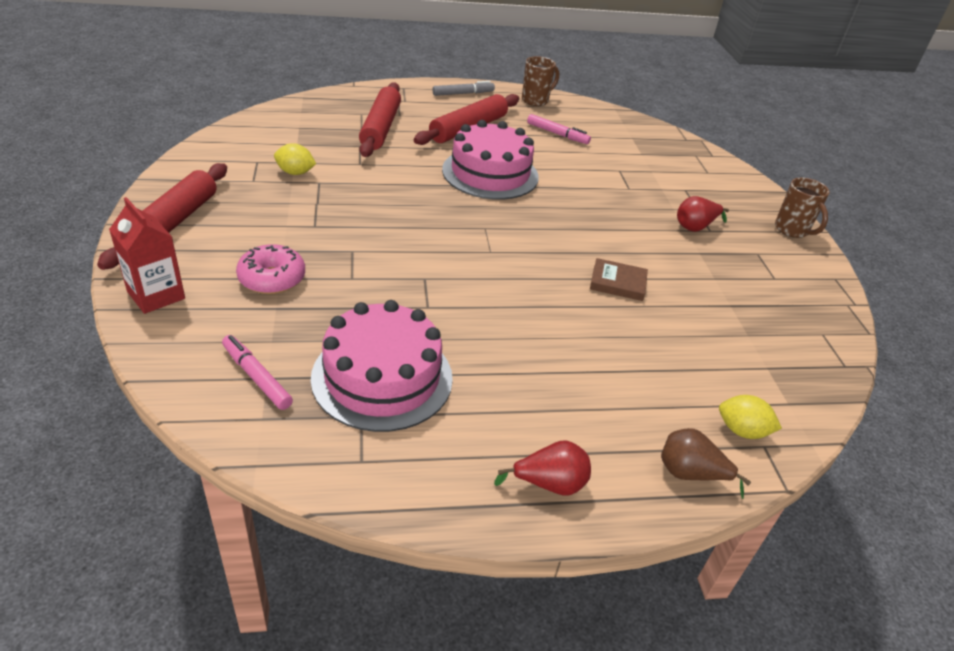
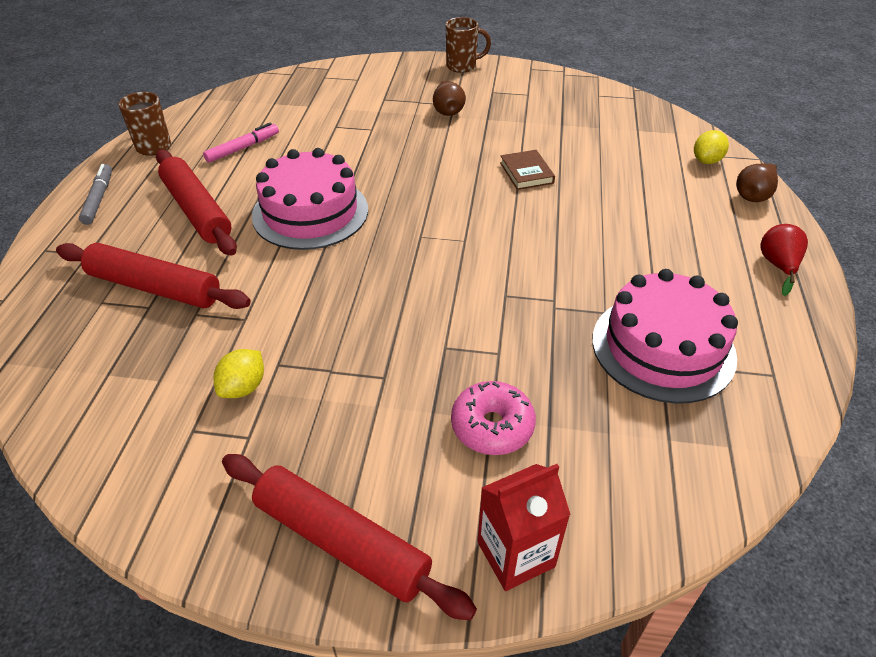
camera: 70 degrees left, 5 degrees up
pink marker [222,335,293,410] -> none
brown book [590,258,648,301] -> brown book turned 45 degrees counterclockwise [500,150,555,190]
red pear [677,196,729,232] -> brown pear [433,81,466,116]

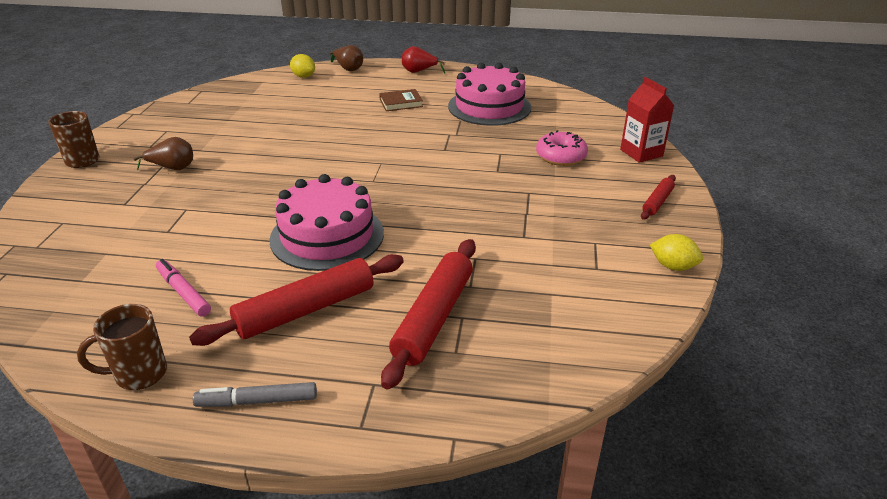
camera: 90 degrees left, 10 degrees down
yellow lemon [214,349,264,398] -> yellow lemon moved to [650,234,703,271]
red rolling pin [222,454,477,620] -> red rolling pin [641,175,676,220], size x0.52
brown book [500,150,555,190] -> brown book moved to [379,89,423,111]

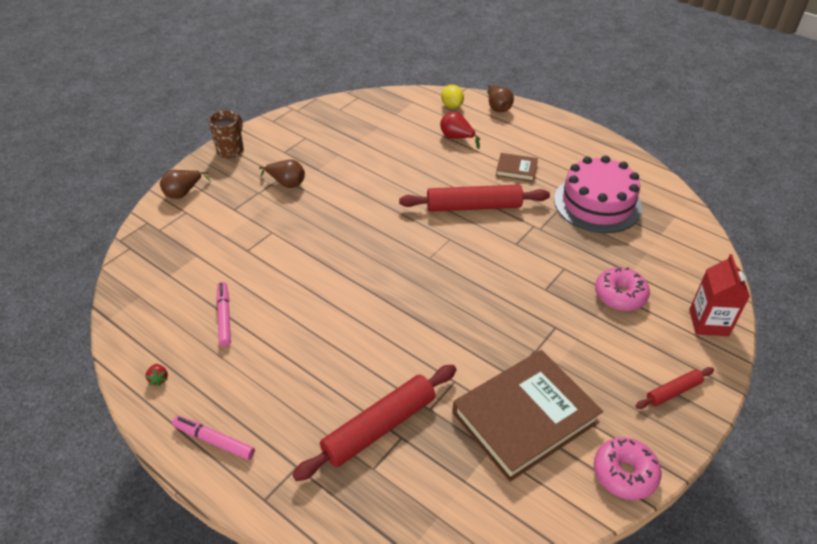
camera: 30 degrees right, 10 degrees up
brown mug [77,304,167,390] -> red strawberry [146,364,168,386]
red rolling pin [189,254,404,346] -> red rolling pin moved to [399,184,550,212]
grey marker [193,382,317,407] -> pink marker [172,416,255,460]
pink cake [269,174,384,271] -> none
red pear [402,46,445,74] -> red pear moved to [440,112,481,149]
yellow lemon [650,234,703,271] -> pink donut [594,437,662,500]
none -> brown pear [160,170,211,199]
none -> brown book [452,350,603,482]

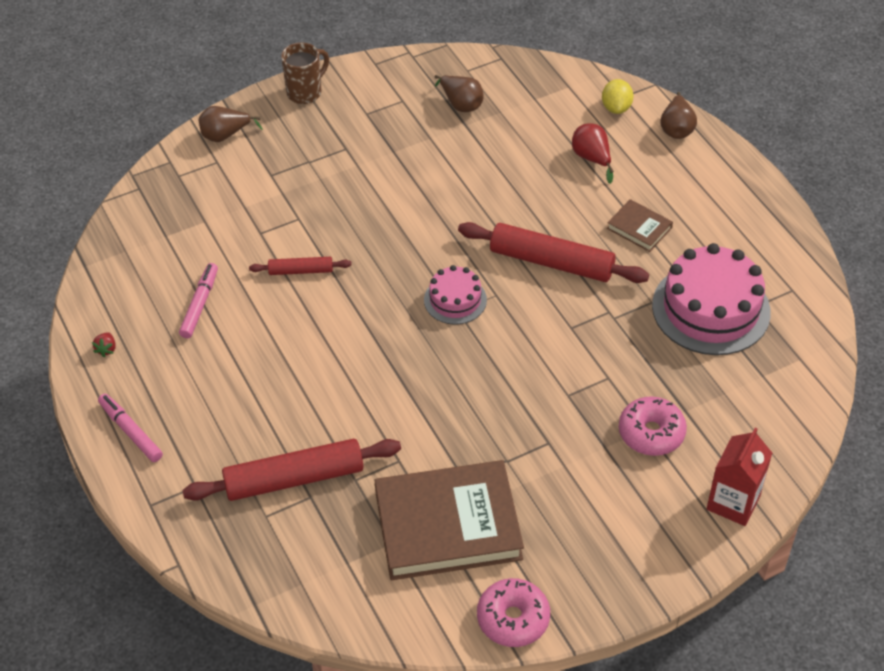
camera: 25 degrees right, 5 degrees up
brown pear [259,159,305,188] -> brown pear moved to [435,75,484,112]
red rolling pin [636,367,714,409] -> red rolling pin moved to [249,257,352,275]
none -> pink cake [424,265,487,325]

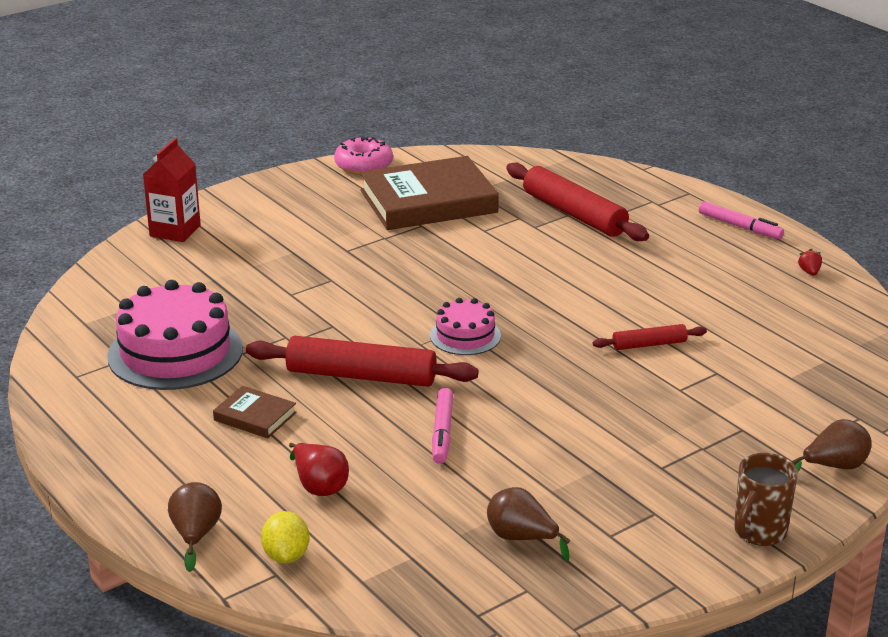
camera: 170 degrees right, 20 degrees down
pink marker [179,263,218,338] -> pink marker moved to [432,388,453,464]
red rolling pin [183,439,401,501] -> red rolling pin turned 75 degrees clockwise [506,162,649,241]
pink donut [619,397,687,456] -> none

